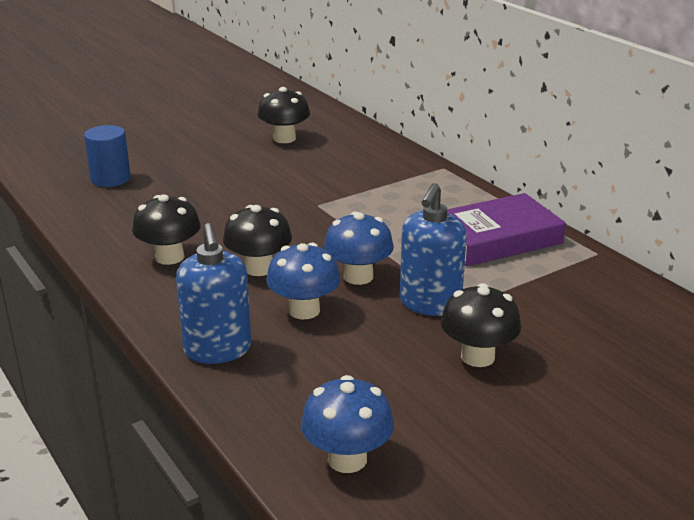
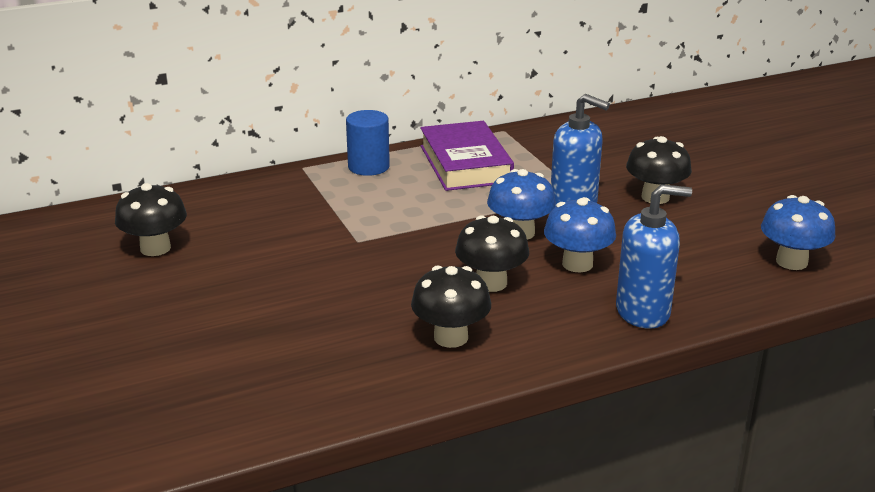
camera: 80 degrees left, 0 degrees up
blue cylinder [84,125,131,187] -> blue cylinder moved to [346,110,390,176]

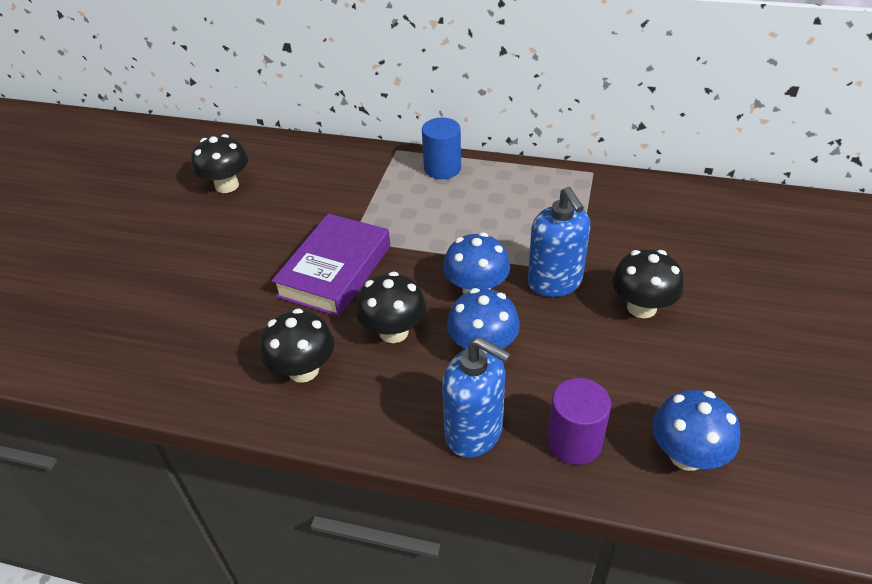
camera: 40 degrees right, 15 degrees up
purple book [420,121,514,191] -> purple book moved to [272,213,390,317]
none -> purple cylinder [547,378,611,465]

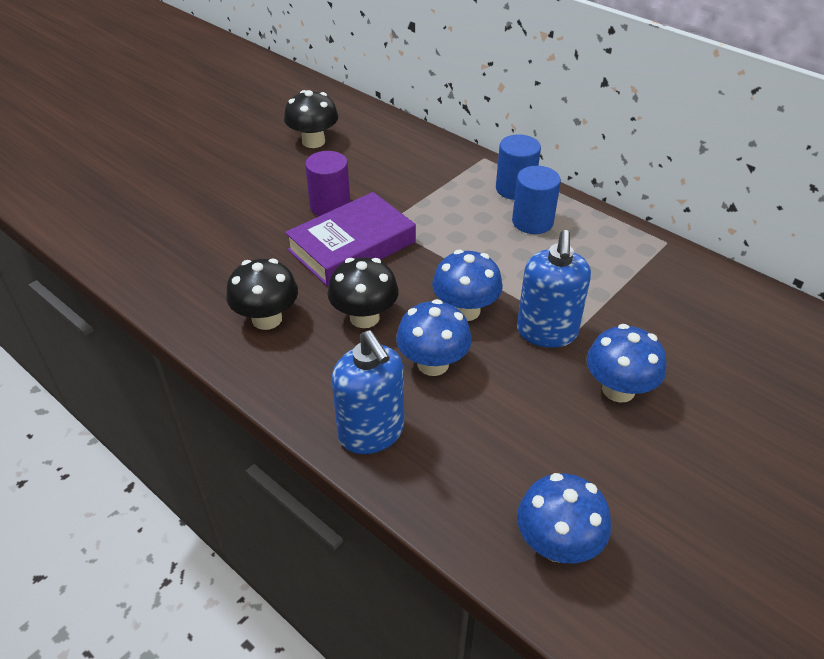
camera: 25 degrees right, 0 degrees up
purple cylinder [547,378,611,465] -> purple cylinder moved to [305,151,350,216]
black mushroom [612,249,684,319] -> blue mushroom [587,324,667,403]
none -> blue cylinder [512,166,561,234]

